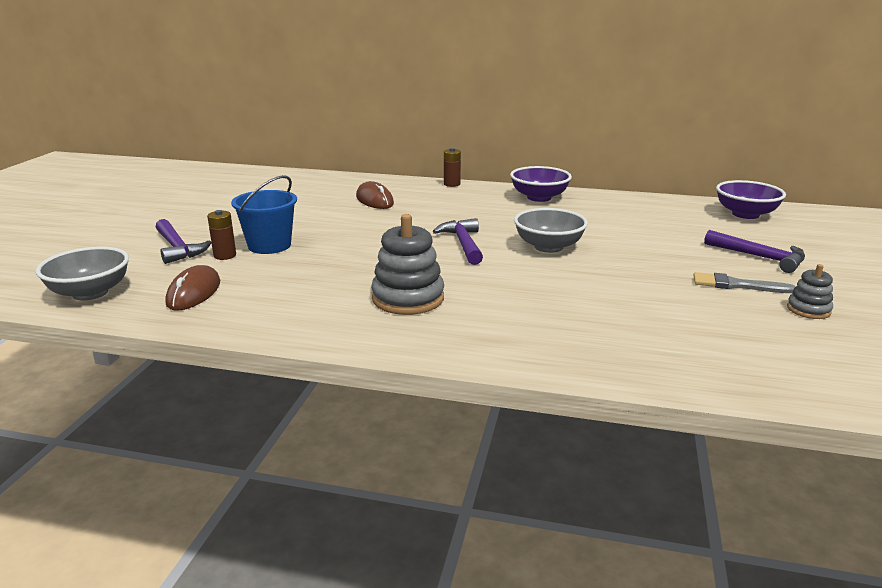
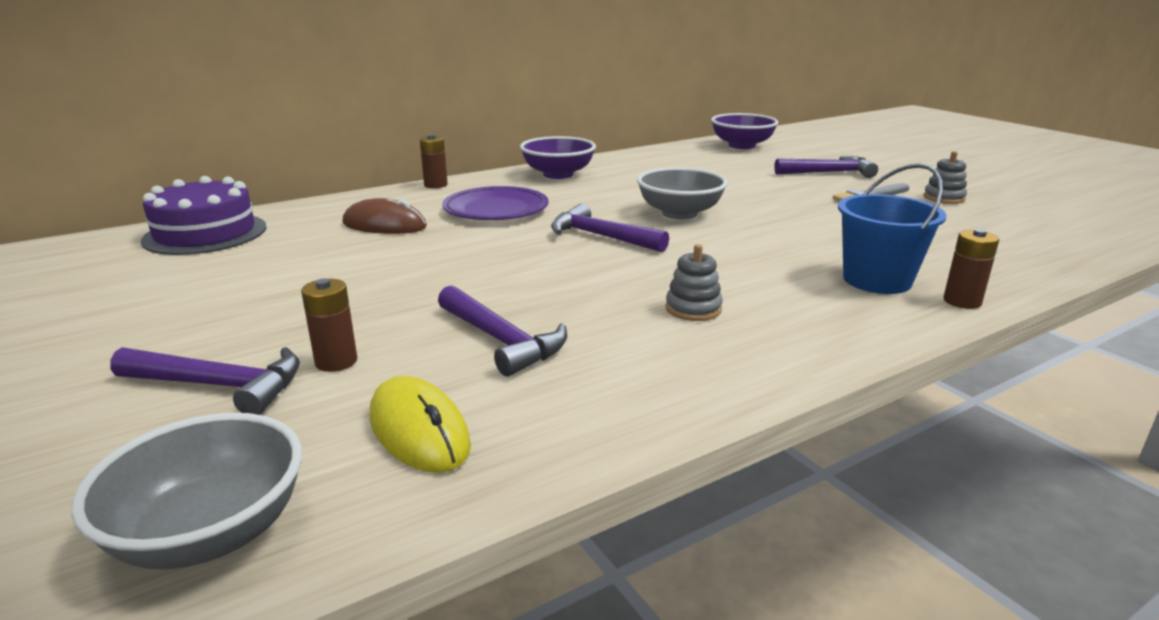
camera: 45 degrees left, 0 degrees up
brown mouse [165,265,220,311] -> yellow mouse [370,376,471,473]
blue bucket [231,175,297,254] -> blue bucket moved to [838,163,947,294]
grey stacking toy [371,214,444,315] -> grey stacking toy [666,244,723,321], size x0.54
none -> purple cake [141,176,267,255]
none -> purple hammer [438,285,567,377]
none -> purple plate [442,186,549,220]
none -> brown battery [944,229,999,309]

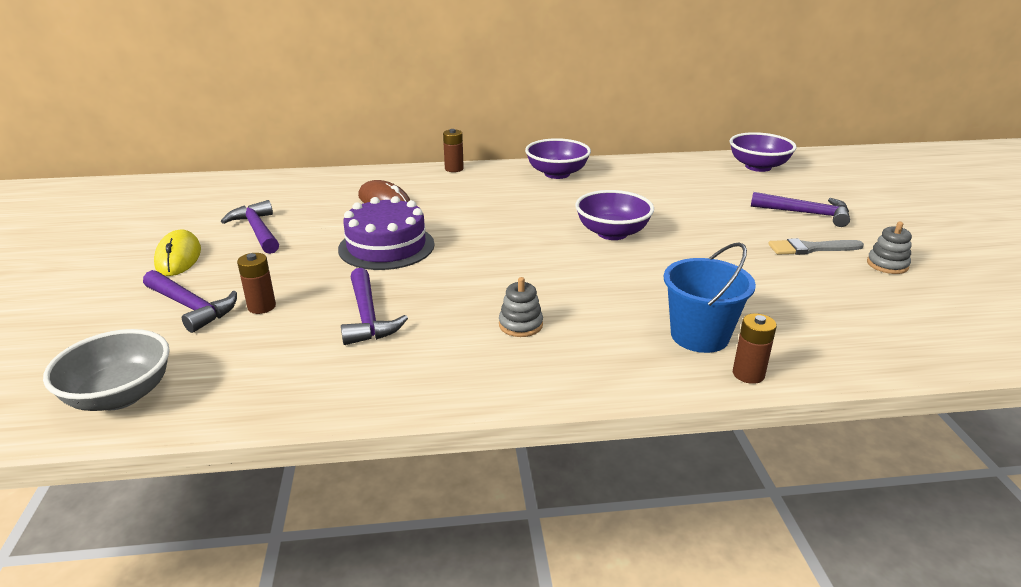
camera: 25 degrees right, 5 degrees up
purple cake [141,176,267,255] -> purple cake moved to [338,196,435,270]
yellow mouse [370,376,471,473] -> yellow mouse moved to [154,230,201,276]
purple plate [442,186,549,220] -> none
purple hammer [551,204,669,252] -> purple hammer moved to [221,200,279,254]
grey bowl [637,167,727,219] -> purple bowl [575,190,654,240]

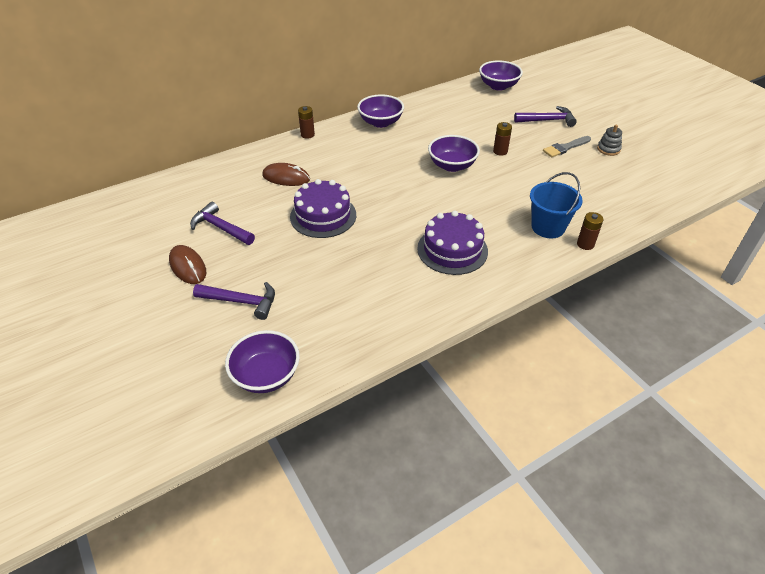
camera: 25 degrees left, 15 degrees up
grey bowl [43,329,170,411] -> purple bowl [225,330,300,393]
yellow mouse [154,230,201,276] -> brown mouse [169,245,206,284]
brown battery [237,253,276,314] -> brown battery moved to [493,122,512,156]
purple hammer [341,268,408,345] -> none
grey stacking toy [499,277,543,337] -> purple cake [417,210,488,275]

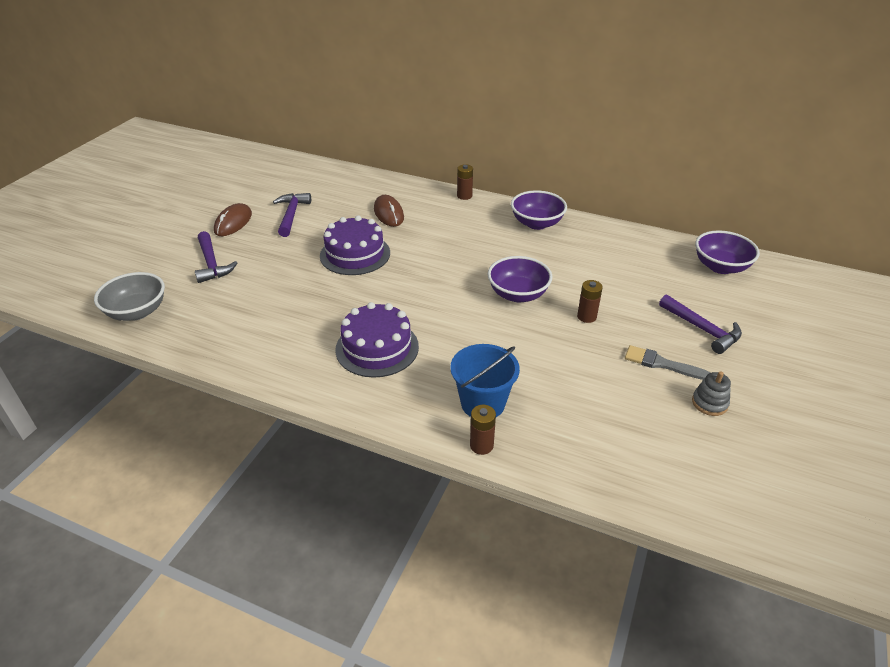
camera: 55 degrees right, 5 degrees down
purple bowl [225,330,300,393] -> grey bowl [94,272,165,321]

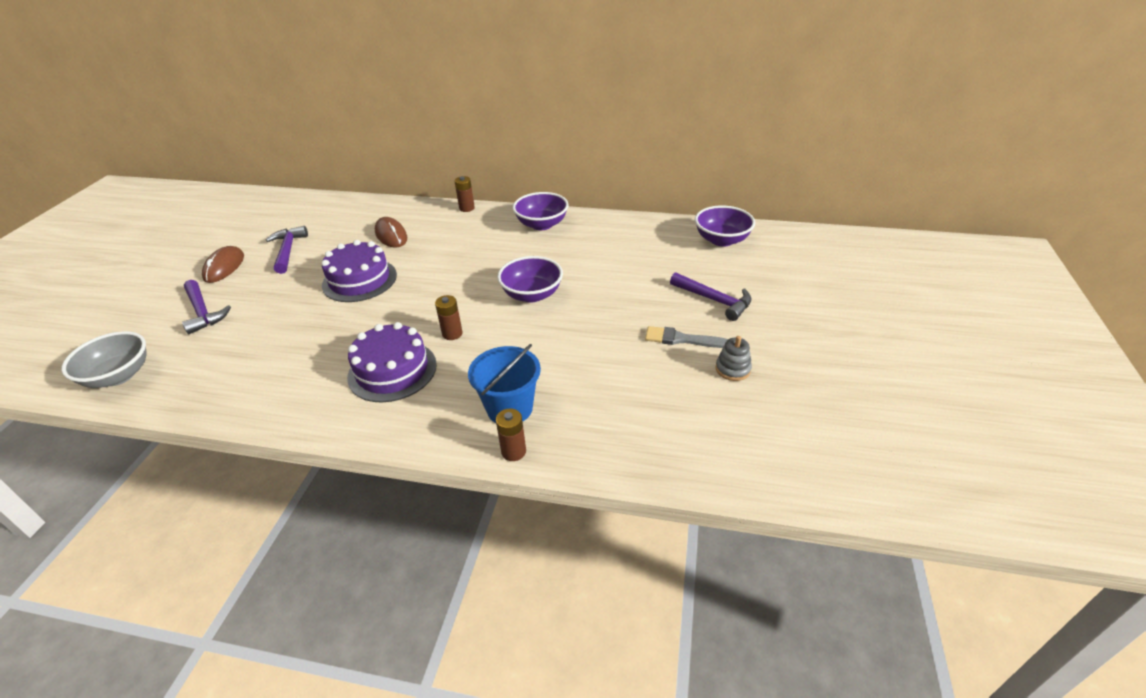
camera: 10 degrees left, 0 degrees up
brown battery [577,280,603,323] -> brown battery moved to [435,295,463,340]

